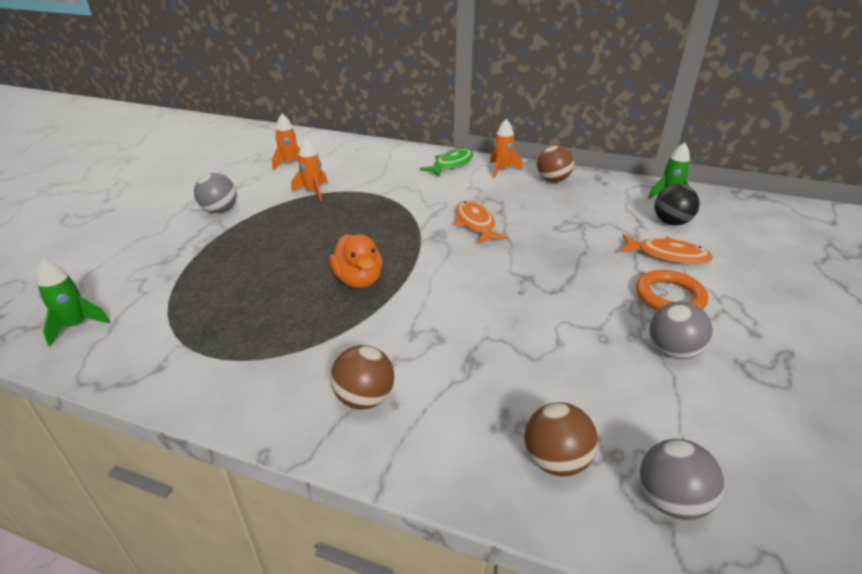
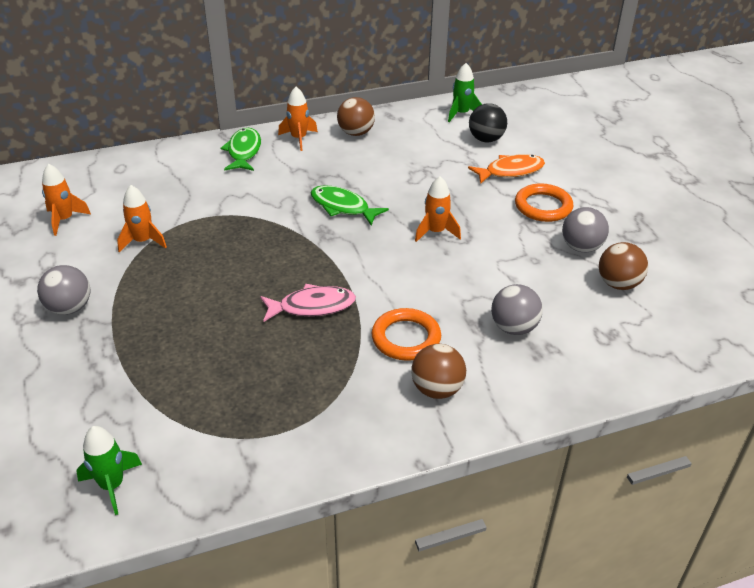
camera: 40 degrees left, 5 degrees up
orange duck [330,234,382,288] -> pink fish [260,284,356,322]
orange fish [454,201,508,244] -> green fish [311,185,389,226]
brown ball [525,402,598,477] -> brown ball moved to [599,242,648,290]
grey ball [640,439,724,520] -> grey ball moved to [491,284,543,335]
none -> orange ring [372,308,441,361]
none -> orange rocket [415,176,461,242]

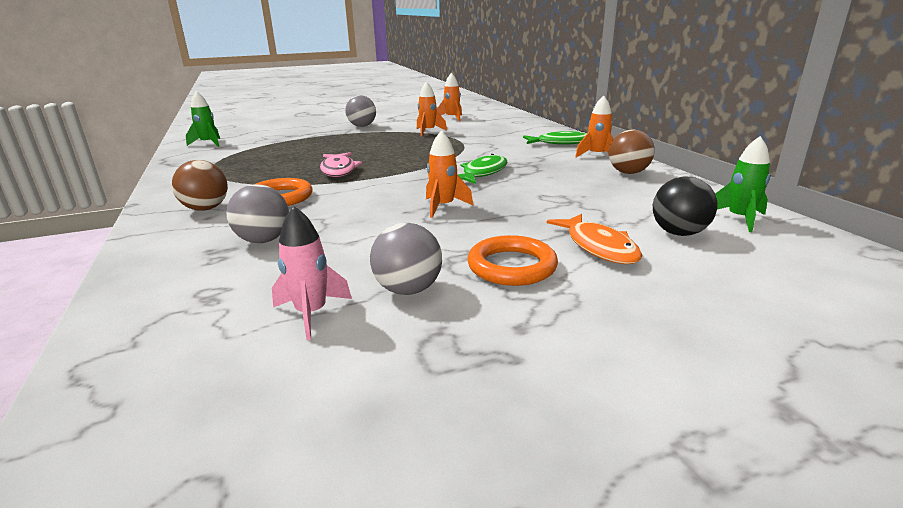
camera: 90 degrees right, 15 degrees down
brown ball [599,242,648,290] -> pink rocket [272,206,352,340]

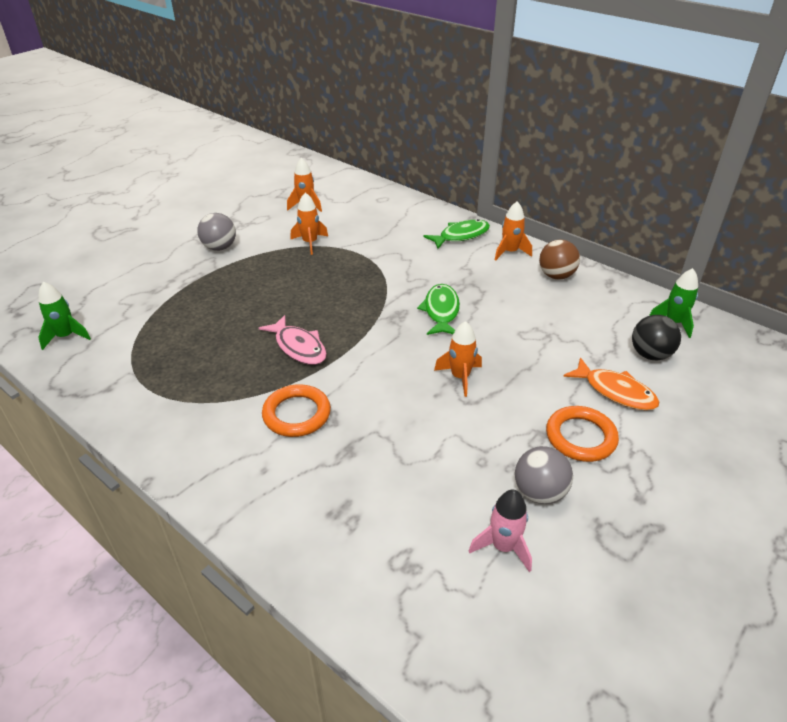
camera: 30 degrees left, 15 degrees up
brown ball [172,160,228,211] -> none
grey ball [226,184,289,243] -> none

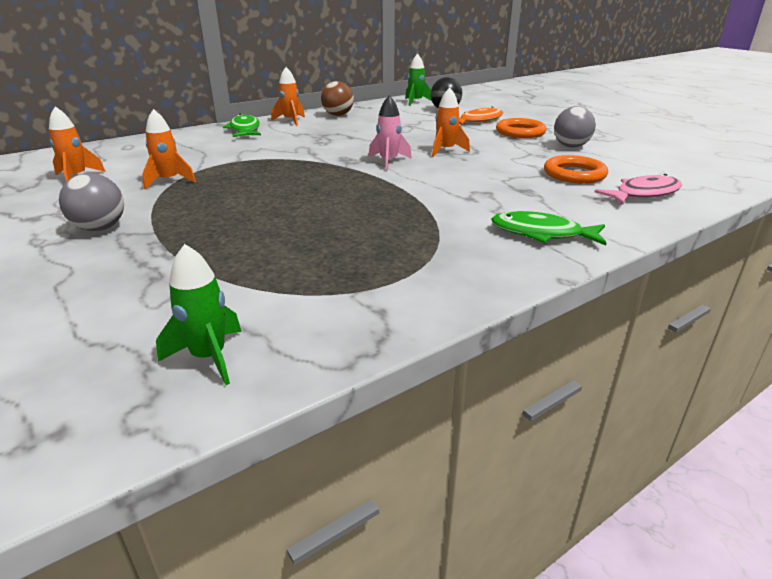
camera: 75 degrees left, 10 degrees down
pink fish [259,315,327,365] -> pink fish moved to [595,174,682,205]
orange ring [262,384,331,437] -> orange ring moved to [544,155,608,184]
green fish [417,284,460,335] -> green fish moved to [491,211,606,245]
pink rocket [469,490,532,572] -> pink rocket moved to [368,95,412,170]

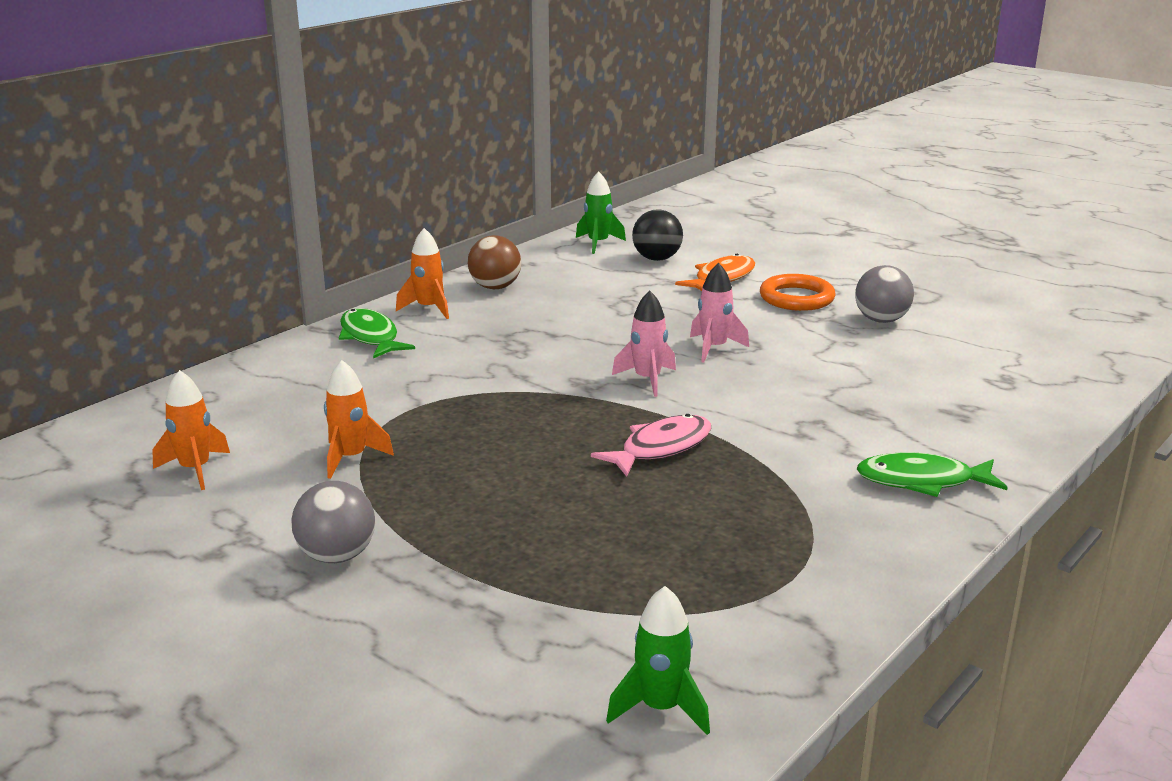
camera: 15 degrees left, 5 degrees down
orange rocket [432,88,470,157] -> pink rocket [690,263,749,362]
orange ring [544,155,608,184] -> none
pink fish [595,174,682,205] -> pink fish moved to [591,414,711,477]

